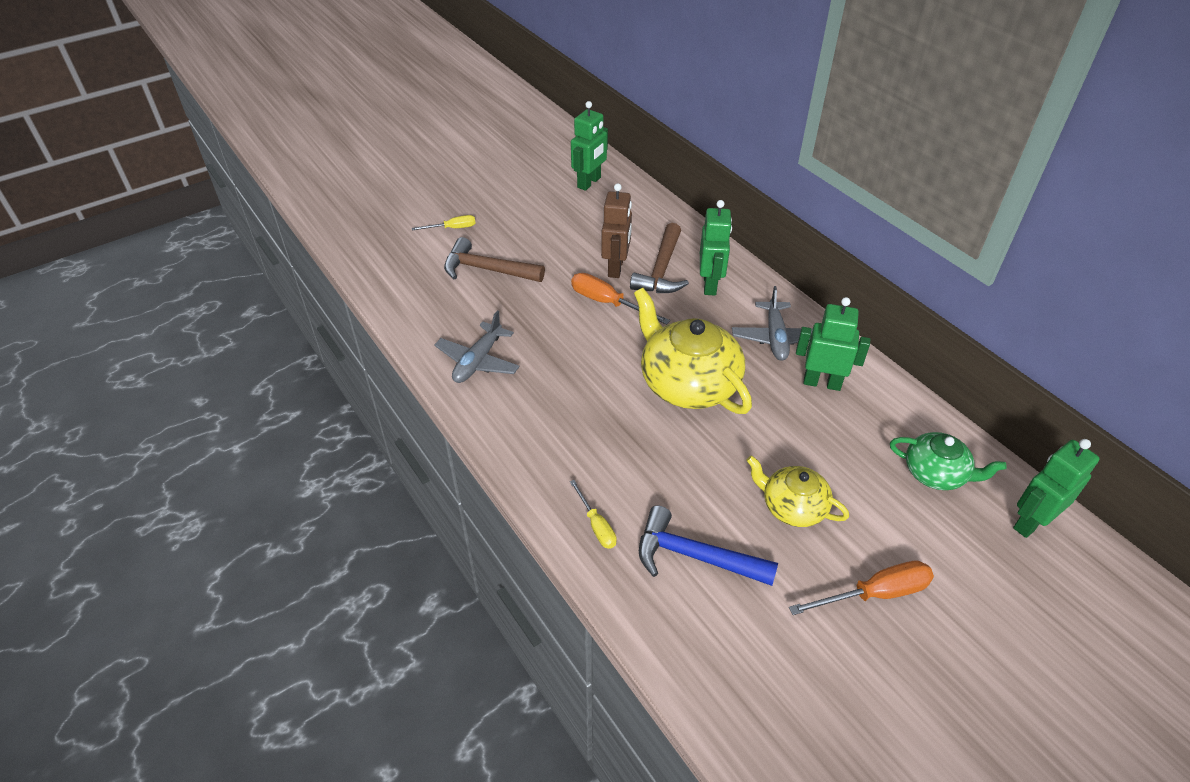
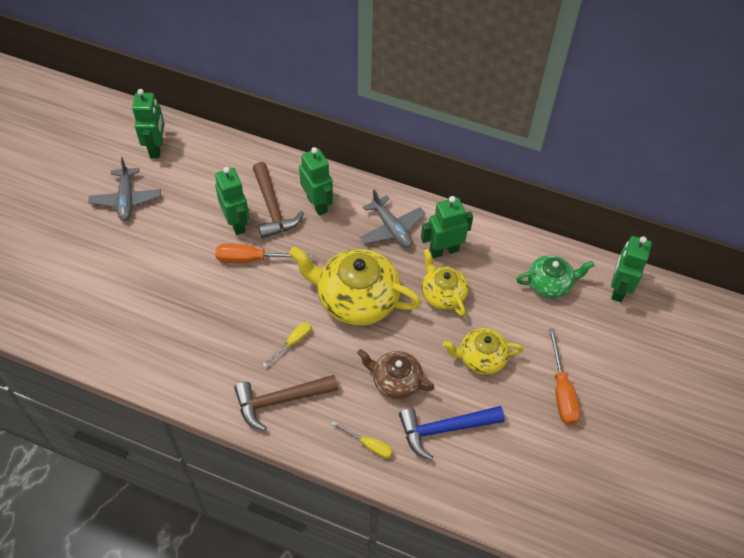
camera: 35 degrees left, 10 degrees up
yellow screwdriver [412,215,476,230] -> yellow screwdriver moved to [262,322,312,367]
grey plane [435,310,520,383] -> grey plane moved to [88,157,161,221]
brown hammer [444,237,545,282] -> brown hammer moved to [234,375,338,431]
brown robot [601,183,632,278] -> green robot [215,167,249,235]
orange screwdriver [789,561,934,615] -> orange screwdriver turned 135 degrees clockwise [548,328,580,425]
none -> brown teapot [357,349,435,399]
none -> yellow teapot [421,249,469,316]

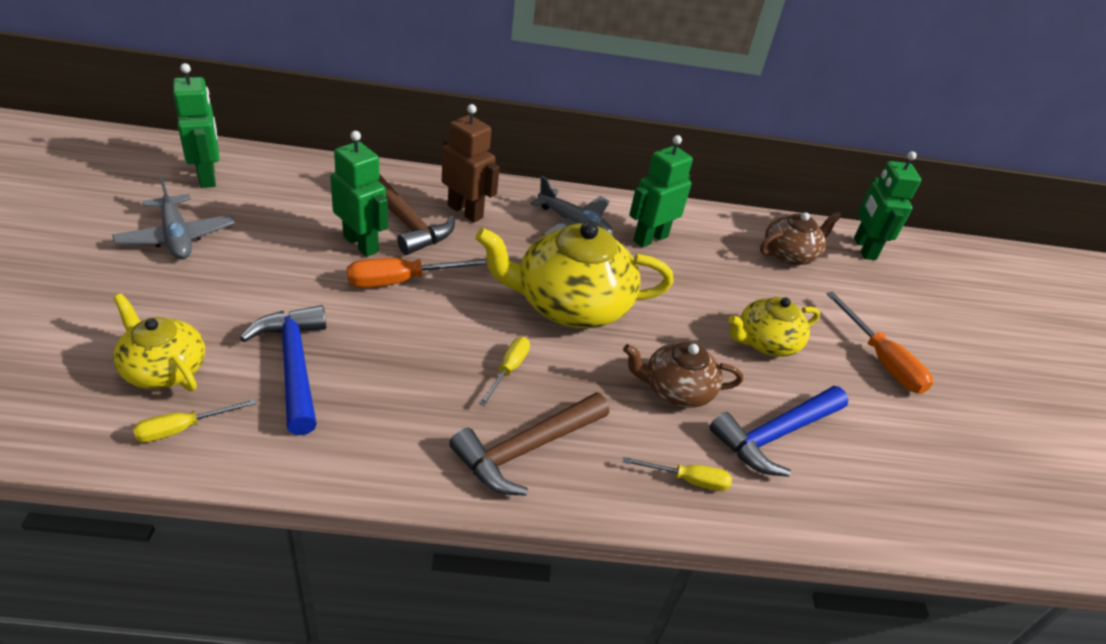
camera: 25 degrees left, 15 degrees down
green robot [299,147,333,216] -> brown robot [442,104,500,223]
yellow teapot [421,249,469,316] -> yellow teapot moved to [113,294,205,391]
green teapot [516,255,594,298] -> brown teapot [760,211,841,265]
none -> yellow screwdriver [133,399,257,442]
none -> blue hammer [240,305,326,435]

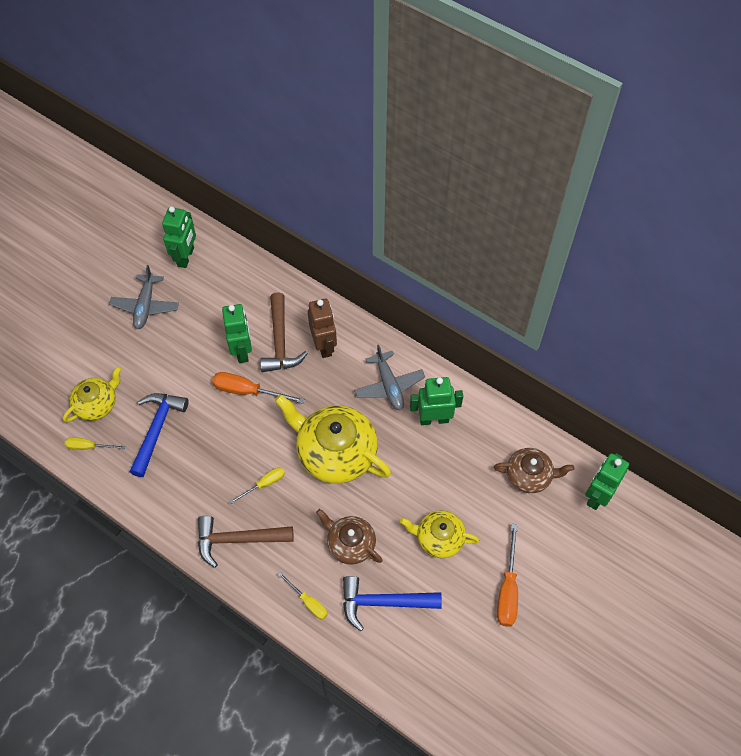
camera: 40 degrees right, 20 degrees up
yellow teapot [113,294,205,391] -> yellow teapot turned 60 degrees clockwise [63,366,122,422]

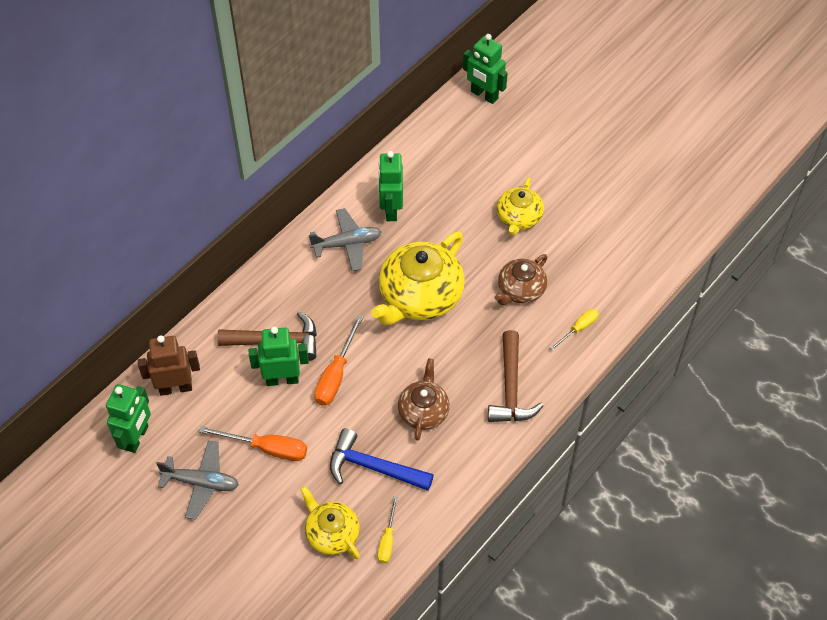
camera: 85 degrees left, 5 degrees down
green robot [162,206,196,268] -> green robot turned 90 degrees clockwise [106,384,151,453]
yellow screwdriver [230,467,285,504] -> none
brown robot [308,298,337,358] -> brown robot moved to [138,335,200,396]
blue hammer [343,576,442,631] -> none
brown teapot [494,448,575,493] -> brown teapot moved to [398,358,450,441]
orange screwdriver [497,524,518,626] -> orange screwdriver moved to [199,426,307,461]

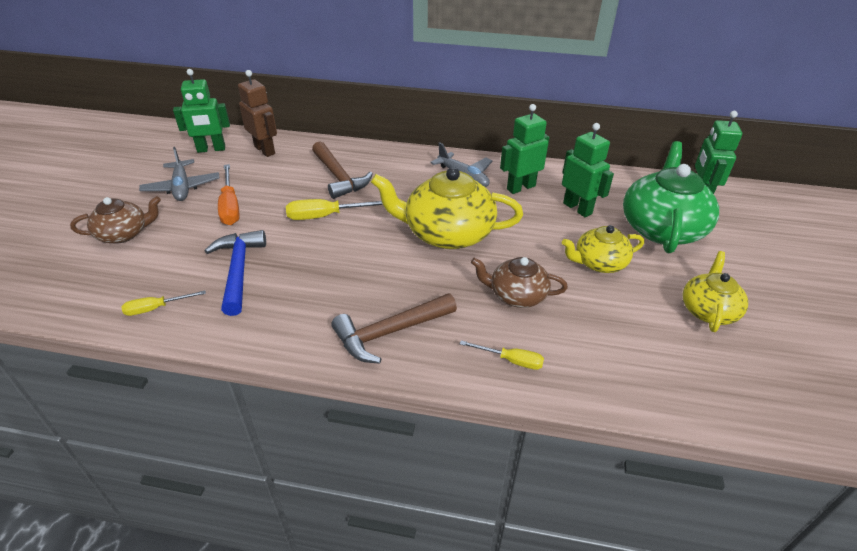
camera: 60 degrees right, 15 degrees down
green robot [249,327,309,386] -> green robot moved to [562,123,614,217]
yellow teapot [300,486,360,559] -> yellow teapot moved to [682,251,748,332]
orange screwdriver [314,315,363,406] -> yellow screwdriver [286,199,383,220]
brown teapot [398,358,450,441] -> brown teapot moved to [70,196,161,243]
none -> green teapot [623,141,719,253]

